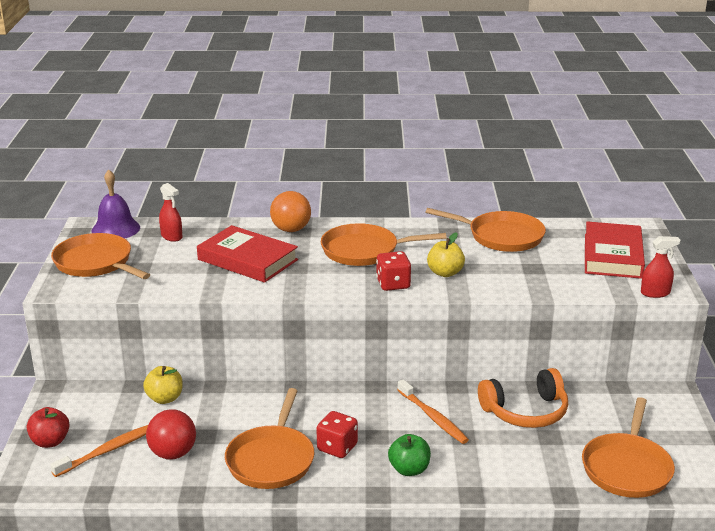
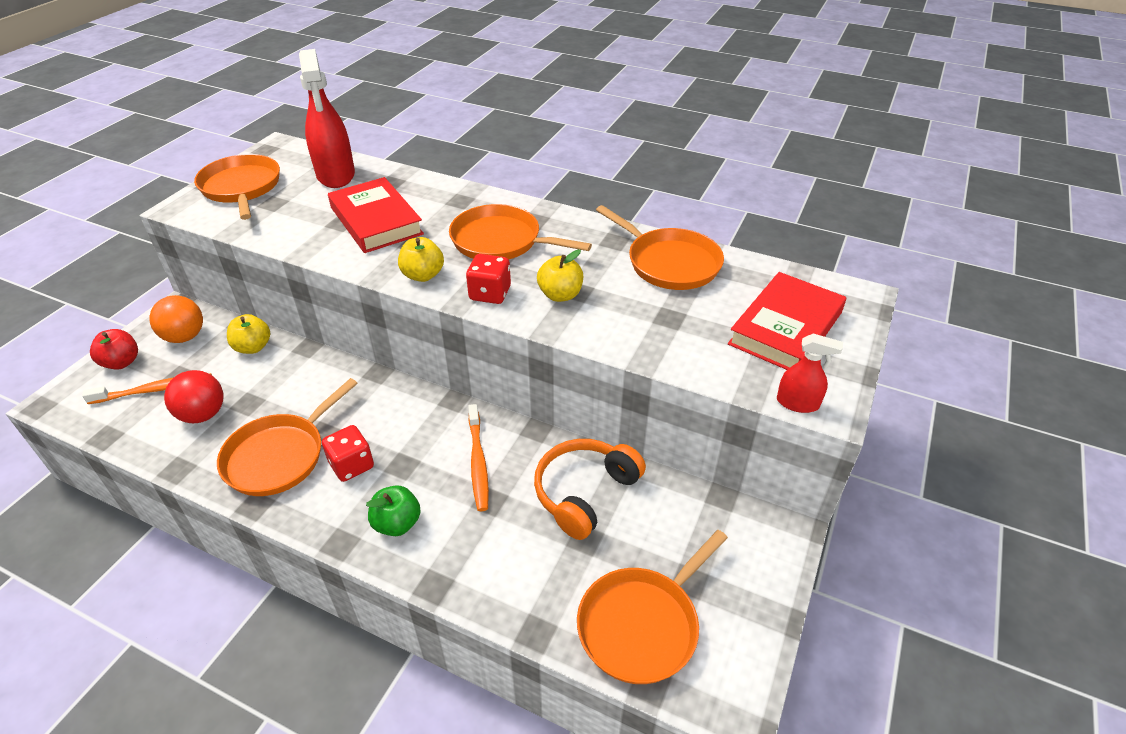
camera: 25 degrees right, 15 degrees up
purple bell [91,170,140,238] -> none
red spray bottle [159,183,182,242] -> red spray bottle [299,49,355,188], size x1.99
orange ball [270,191,311,232] -> orange ball moved to [149,295,203,343]
orange headphones [478,368,568,428] -> orange headphones turned 120 degrees clockwise [534,439,646,540]
none -> yellow apple [398,237,444,282]

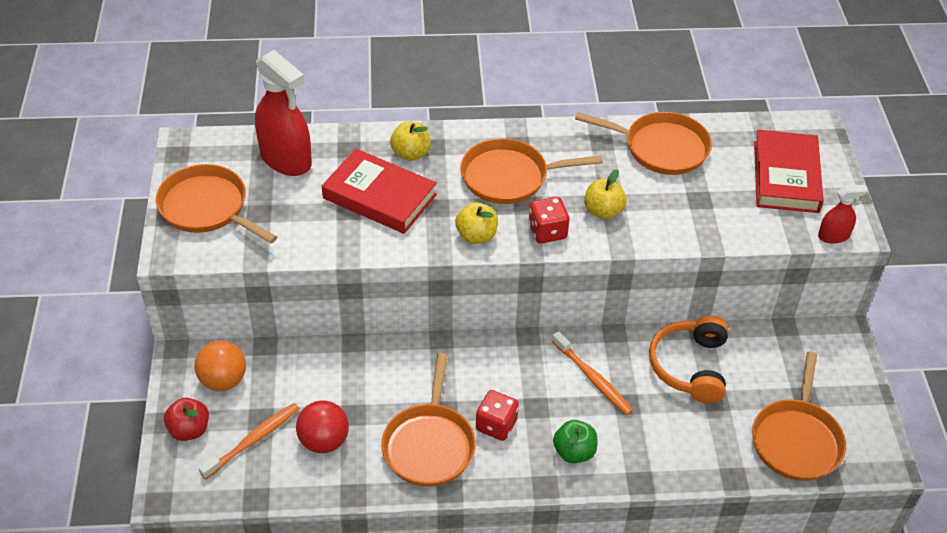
camera: 30 degrees left, 5 degrees up
yellow apple [227,314,270,354] -> yellow apple moved to [390,121,431,161]

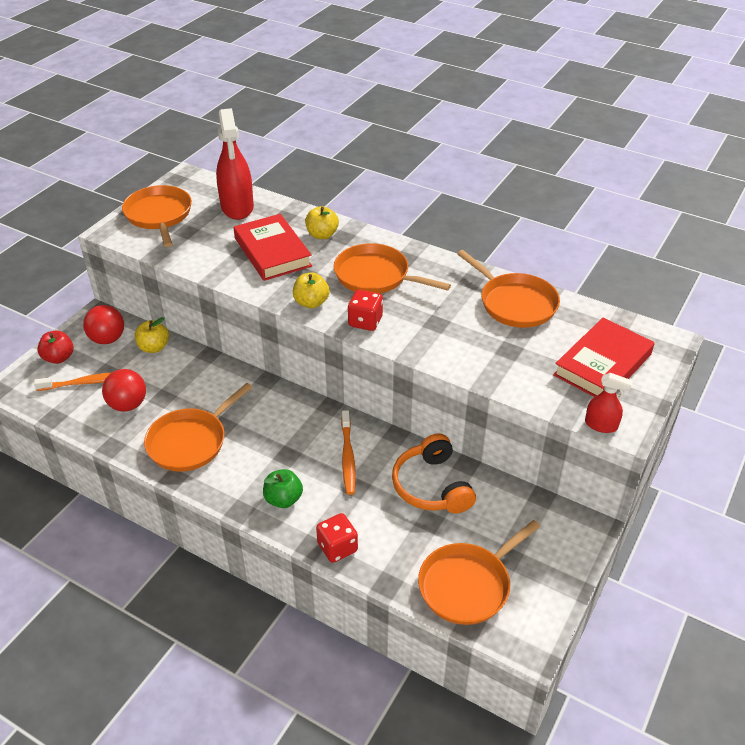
camera: 35 degrees right, 5 degrees down
orange ball [195,341,246,391] -> red ball [83,305,124,344]
red dice [476,390,519,441] -> red dice moved to [316,513,358,563]
yellow apple [584,169,627,219] -> yellow apple moved to [135,317,169,353]
orange headphones [649,315,728,403] -> orange headphones turned 60 degrees counterclockwise [392,434,476,514]

